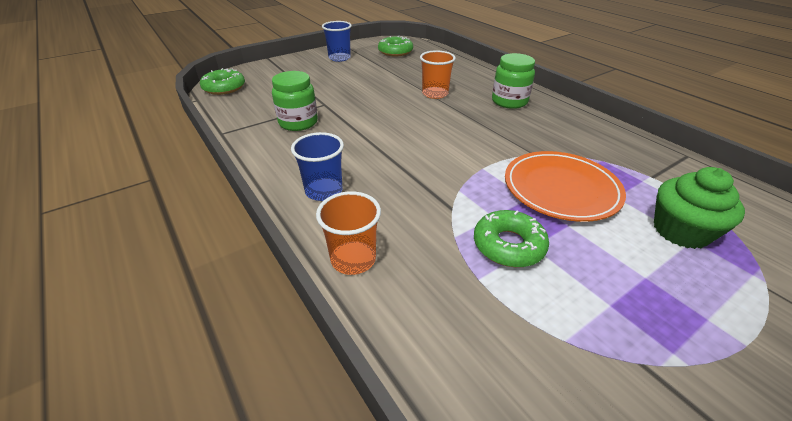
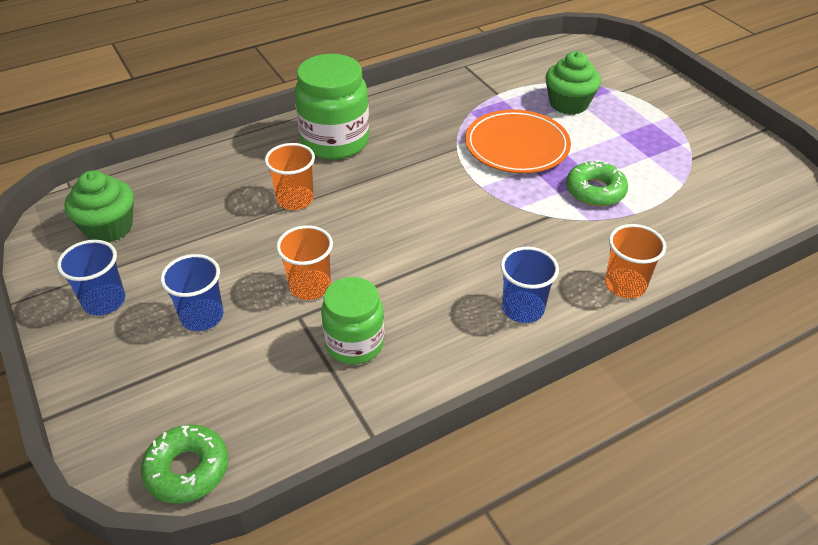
camera: 85 degrees left, 5 degrees up
green donut [378,36,413,56] -> green cupcake [64,170,134,242]
green jar [492,53,535,109] -> green jar [295,54,369,160], size x1.51
none -> blue cup [160,254,224,331]
none -> orange cup [276,225,333,300]

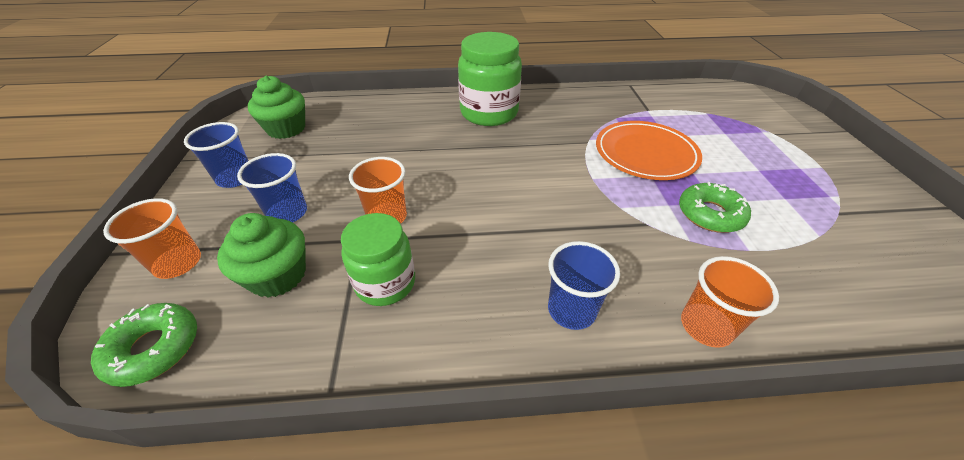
camera: 25 degrees right, 0 degrees up
orange cup [265,143,315,210] -> orange cup moved to [103,198,201,279]
green cupcake [545,51,601,115] -> green cupcake moved to [217,213,306,298]

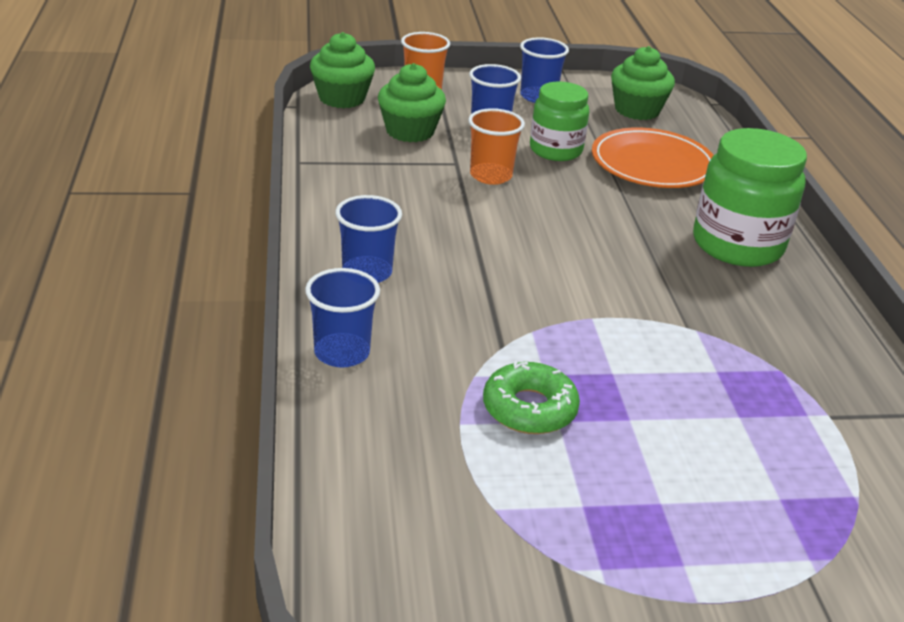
camera: 85 degrees right, 10 degrees down
green donut [91,303,197,387] -> green cupcake [310,32,375,108]
green jar [341,213,415,306] -> green jar moved to [530,82,589,161]
orange plate [596,121,702,180] -> orange plate moved to [592,128,714,188]
orange cup [681,256,779,348] -> blue cup [305,268,380,368]

